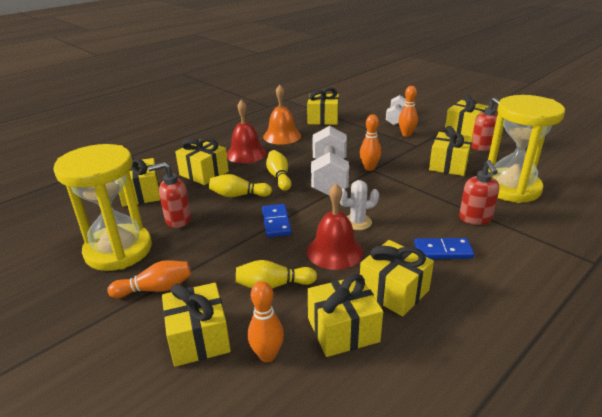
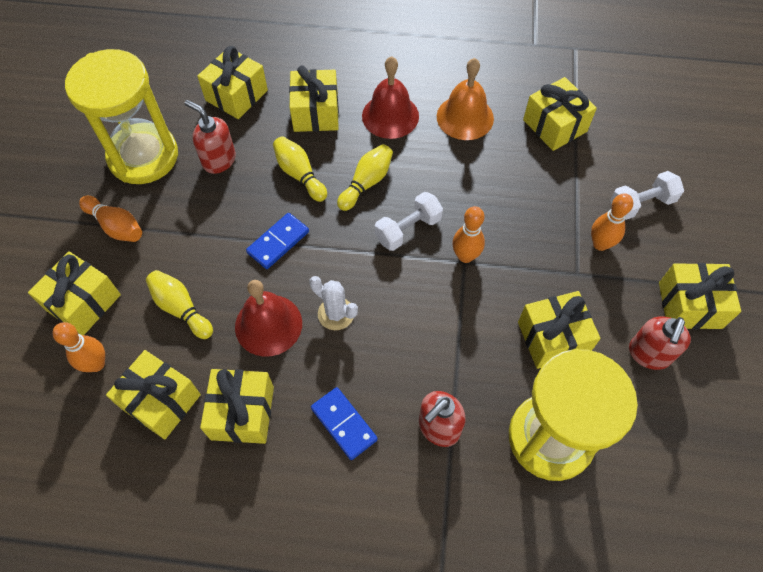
camera: 50 degrees right, 30 degrees up
white dumbbell [311,126,349,196] -> white dumbbell [375,192,443,251], size x0.58

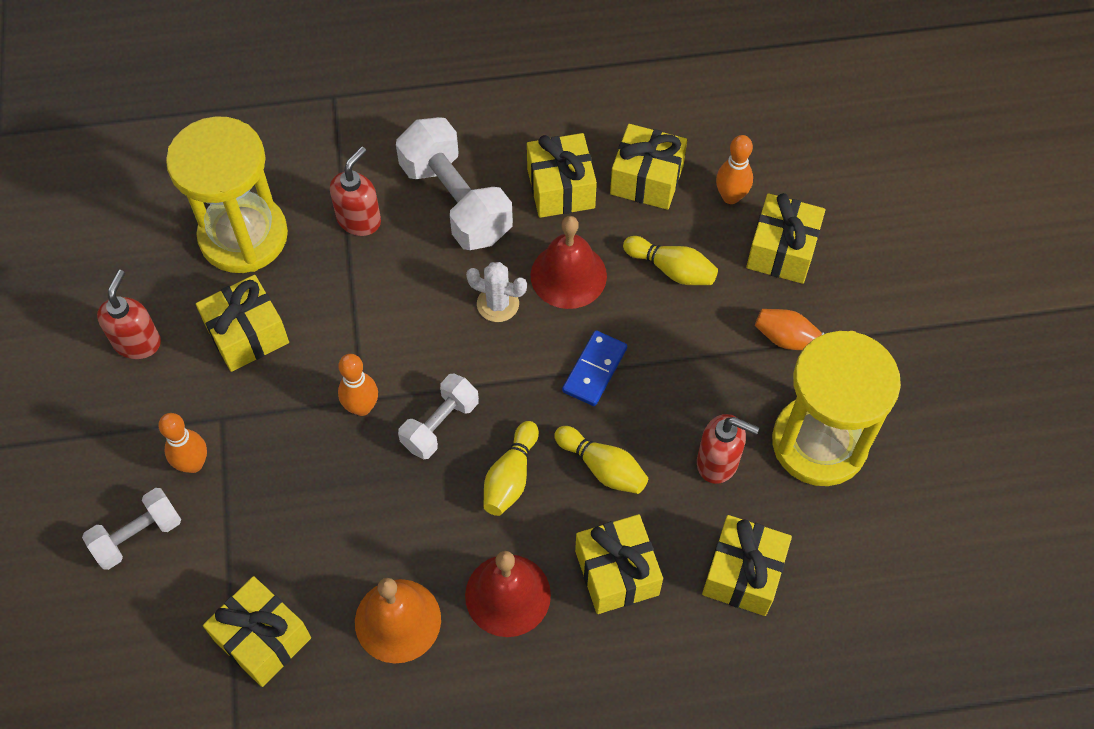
camera: 165 degrees right, 0 degrees up
blue domino [311,387,378,460] -> white dumbbell [396,117,513,250]
yellow gift [659,263,741,329] -> none

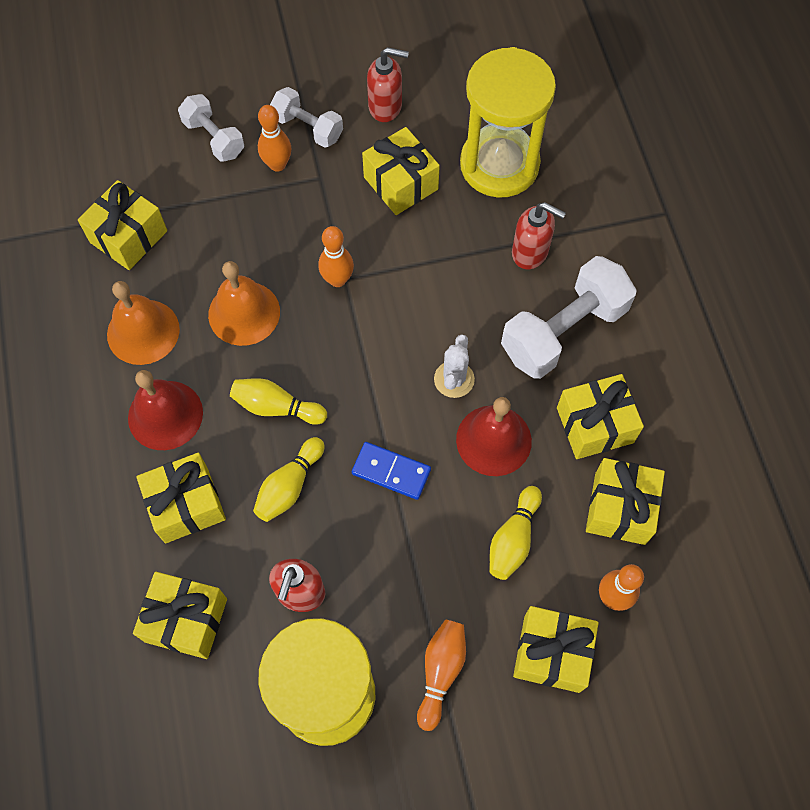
camera: 85 degrees right, 5 degrees up
white dumbbell [398,374,479,459] -> white dumbbell moved to [270,87,343,148]
none -> orange bell [208,261,280,346]

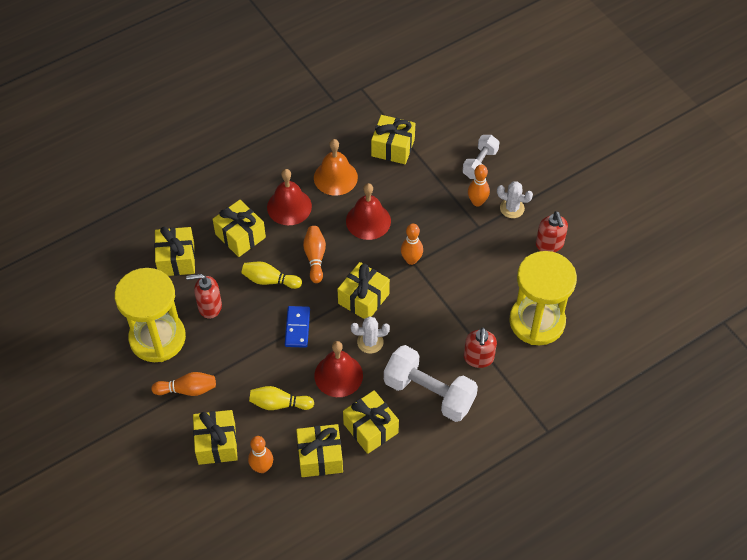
camera: 70 degrees right, 10 degrees down
orange bell [208,261,280,346] -> red bell [346,183,391,240]
yellow bowling pin [230,378,327,425] -> orange bowling pin [303,226,326,283]
white dumbbell [270,87,343,148] -> white cactus [497,181,533,218]
yellow gift [362,127,440,215] -> yellow gift moved to [337,262,390,319]

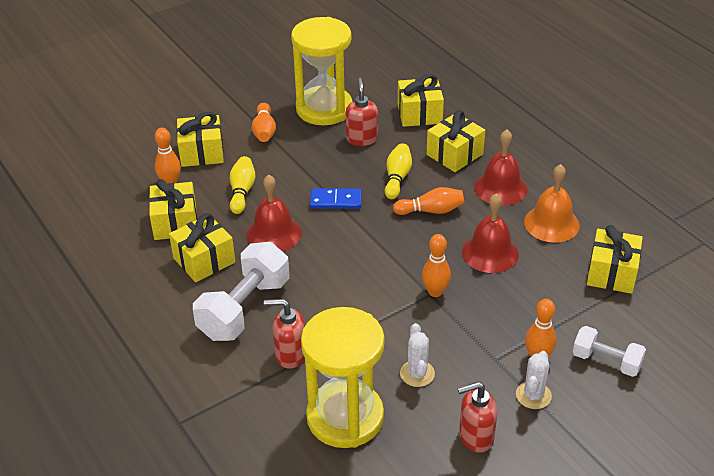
camera: 90 degrees right, 15 degrees down
yellow gift [337,262,390,319] -> none
white cactus [351,316,390,354] -> white cactus moved to [400,323,435,387]

